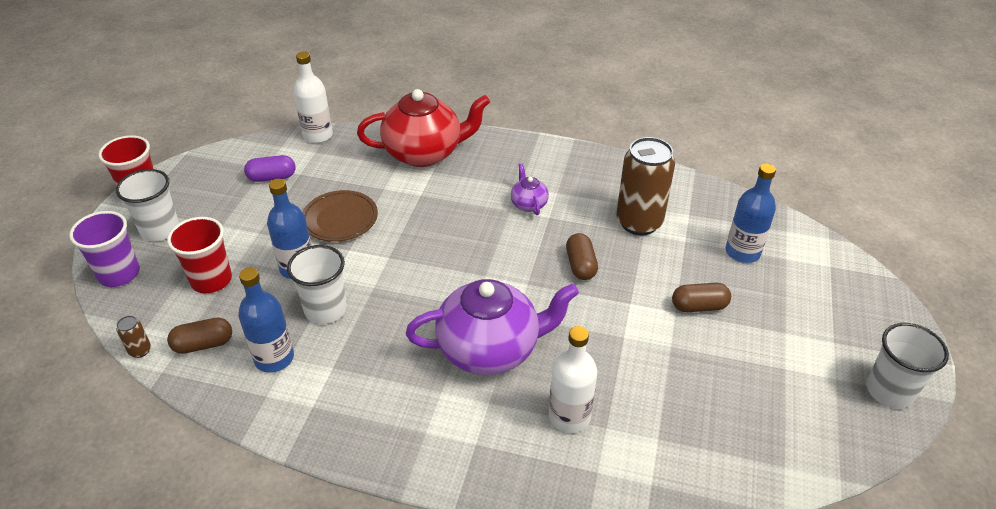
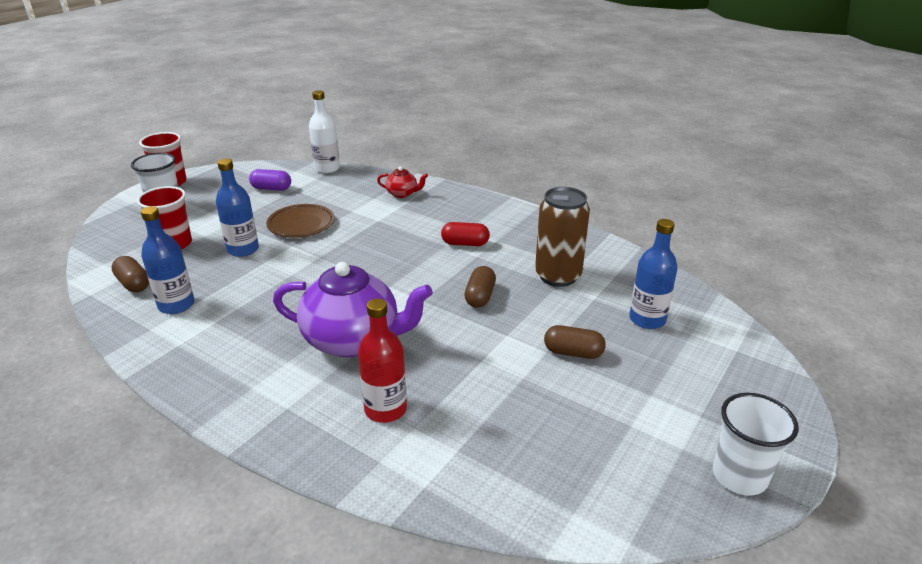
camera: 20 degrees right, 10 degrees down
purple cup [69,211,140,287] -> none
brown can [116,316,151,358] -> none
brown capsule [167,318,232,354] -> brown capsule turned 45 degrees clockwise [111,256,149,292]
white cup [287,245,347,324] -> none
red teapot [357,89,490,167] -> red teapot [377,166,428,198], size x0.45
purple teapot [511,163,549,215] -> red capsule [441,222,490,246]
white bottle [549,326,597,433] -> red bottle [358,298,407,423]

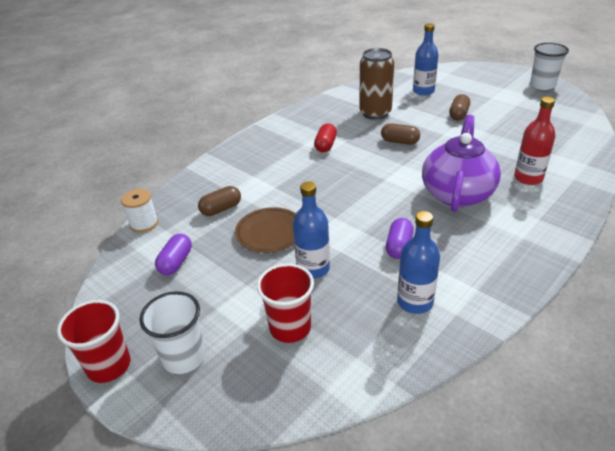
camera: 80 degrees left, 5 degrees up
brown capsule [111,256,149,292] -> brown capsule moved to [198,186,241,216]
white bottle [309,90,340,174] -> white spool [121,189,158,233]
red teapot [377,166,428,198] -> none
none -> purple capsule [386,218,414,259]

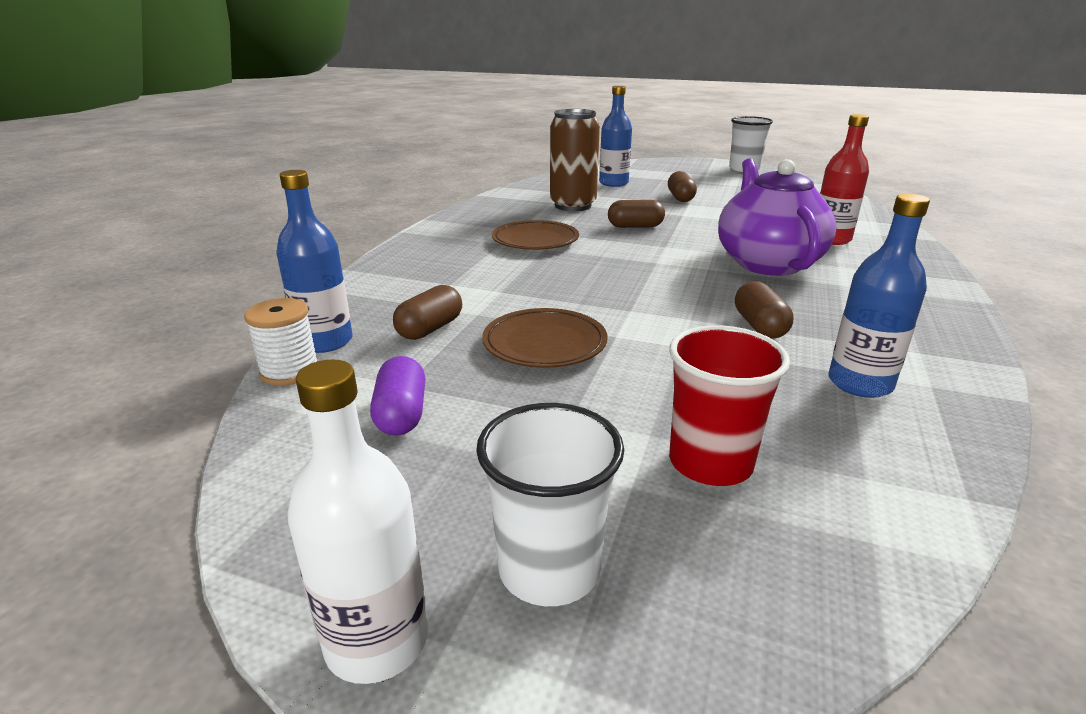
camera: 25 degrees left, 10 degrees down
red cup [57,300,130,383] -> white bottle [287,360,428,684]
blue bottle [293,181,330,279] -> blue bottle moved to [276,170,353,353]
red capsule [314,123,337,152] -> brown plate [492,220,579,250]
purple capsule [386,218,414,259] -> brown capsule [735,281,794,338]

